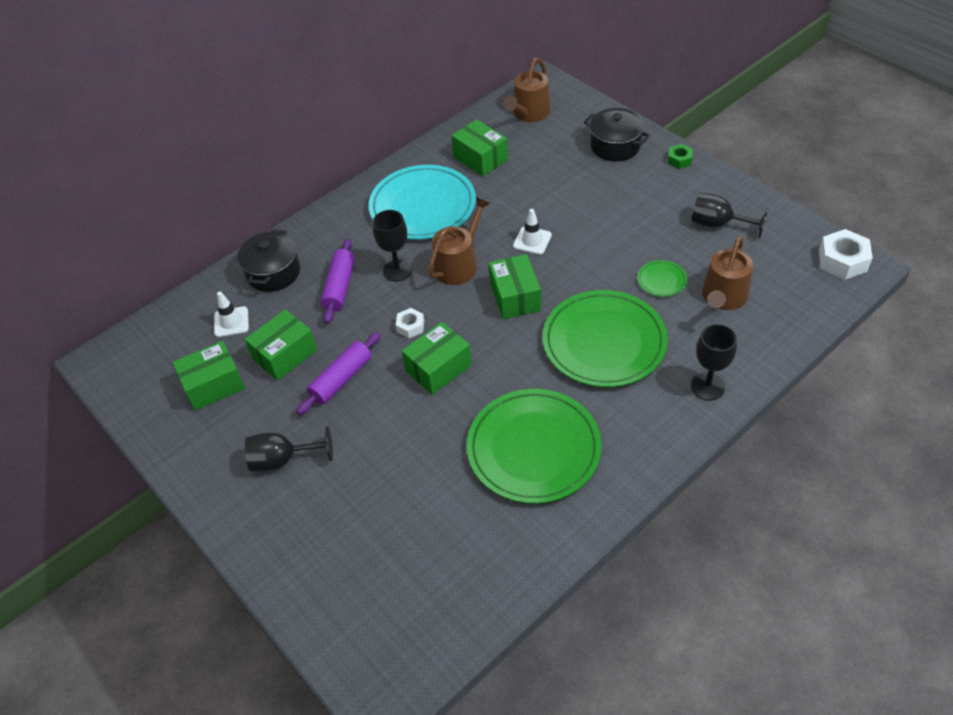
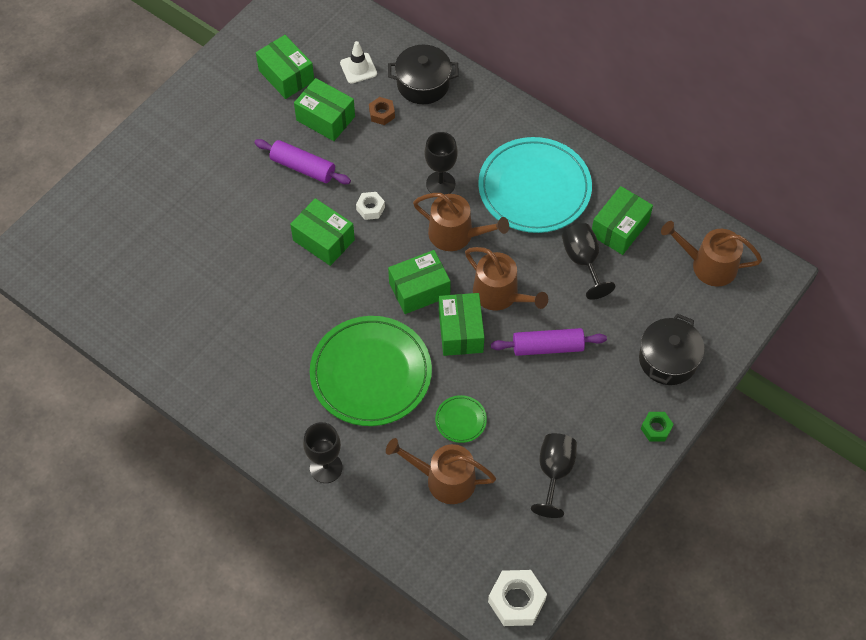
camera: 75 degrees right, 10 degrees up
black goblet [245,426,333,471] -> black goblet moved to [562,223,616,300]
purple rolling pin [321,239,355,324] -> purple rolling pin moved to [491,328,607,356]
green plate [467,389,602,504] -> none
white traffic cone [513,209,552,255] -> brown watering can [465,247,548,310]
none -> brown nut [369,97,395,125]
none -> green box [439,293,485,356]

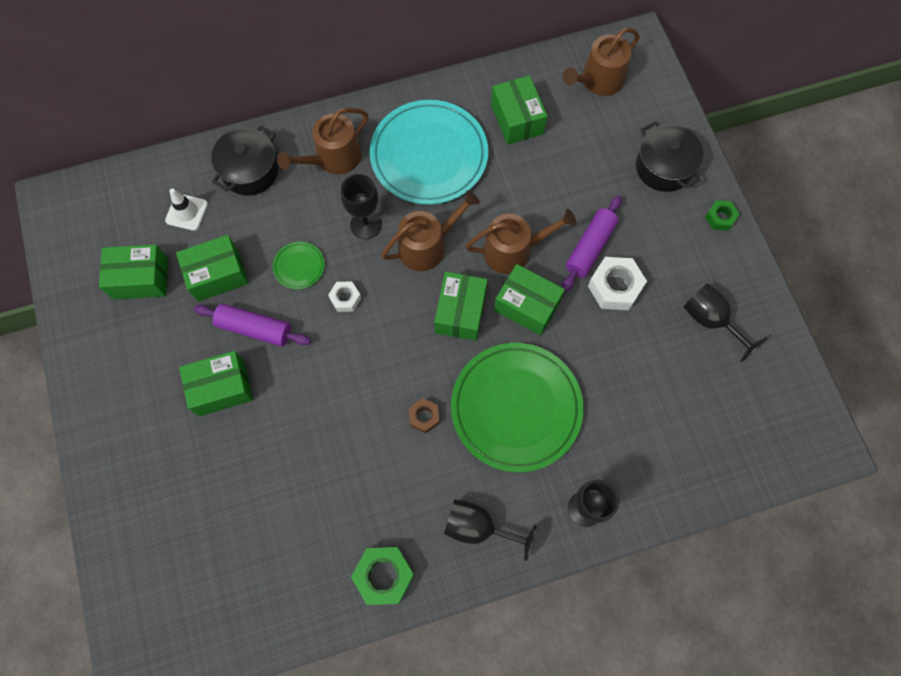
camera: 55 degrees left, 10 degrees up
purple rolling pin [254,139,351,184] -> purple rolling pin turned 45 degrees clockwise [194,304,311,346]
green box [290,198,355,266] -> green box moved to [179,351,253,417]
brown nut [369,97,395,125] -> brown nut moved to [409,398,439,433]
brown watering can [386,438,496,504] -> brown watering can moved to [277,108,368,174]
green plate [435,395,487,443] -> green plate moved to [273,242,325,289]
white nut [488,570,547,626] -> white nut moved to [588,257,647,310]
black goblet [562,223,616,300] -> black goblet moved to [444,499,536,561]
none -> green nut [351,547,414,605]

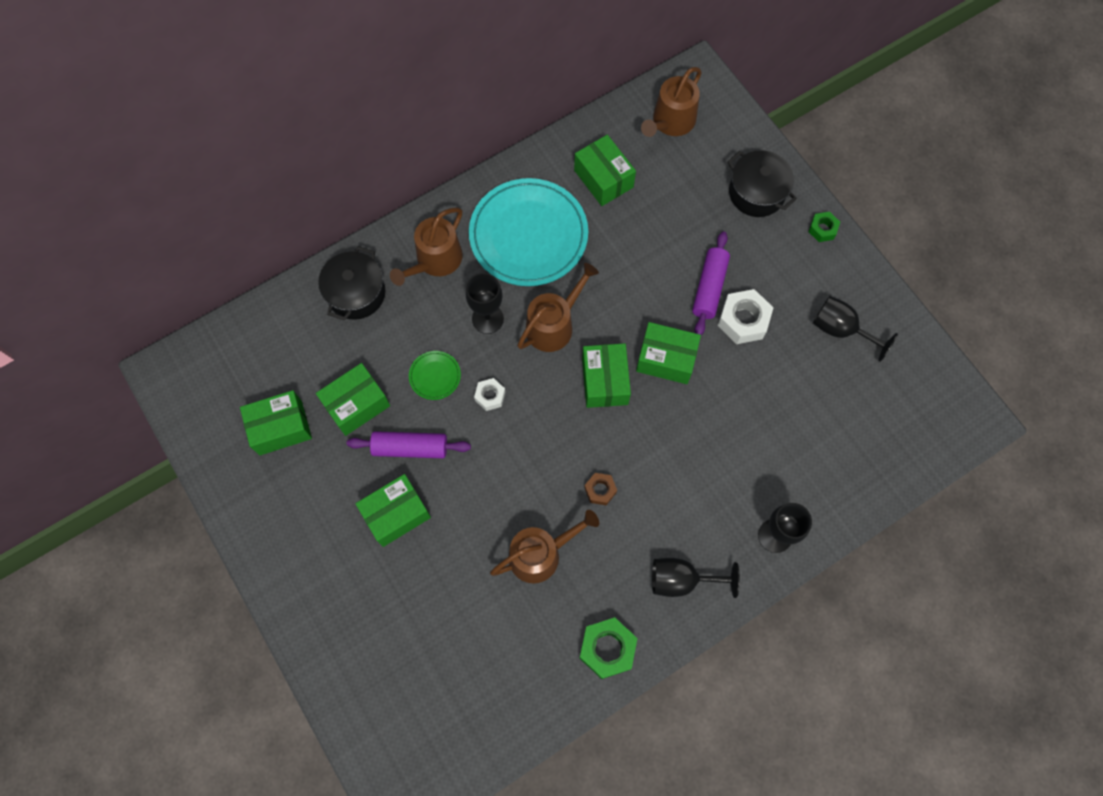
camera: 15 degrees left, 0 degrees up
white traffic cone [165,188,208,231] -> none
green plate [451,343,584,472] -> none
brown watering can [465,209,577,274] -> brown watering can moved to [490,510,599,583]

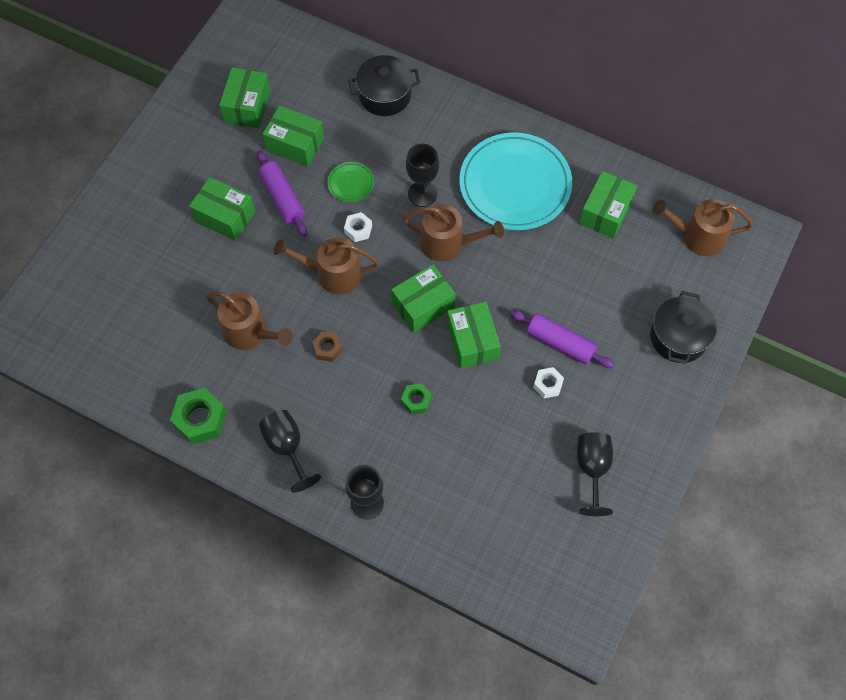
camera: 60 degrees right, 5 degrees down
green box [240,390,312,455] -> green box turned 60 degrees clockwise [219,67,271,128]
brown watering can [390,208,463,286] -> brown watering can moved to [274,237,379,295]
purple rolling pin [692,231,730,335] -> purple rolling pin turned 45 degrees clockwise [510,310,615,368]
white nut [718,289,773,344] -> white nut [533,367,564,398], size x0.58
green nut [808,212,840,242] -> green nut moved to [401,383,432,415]

